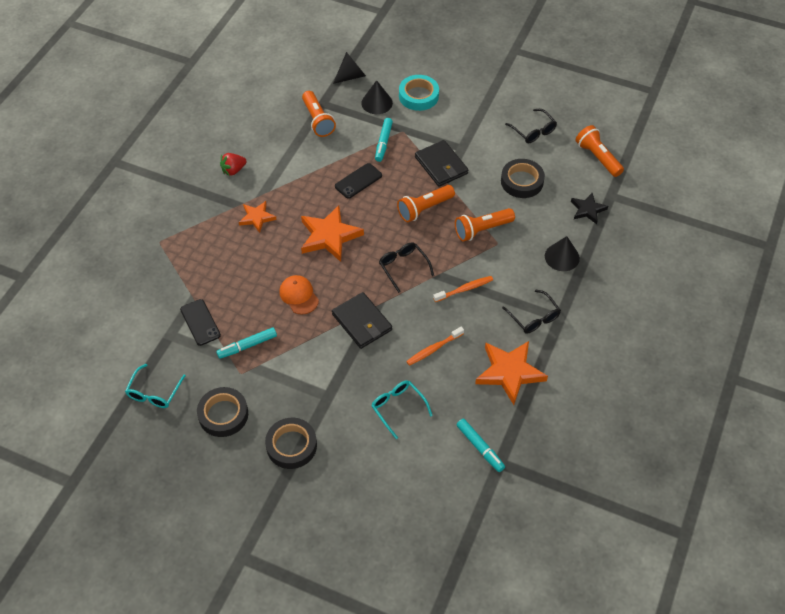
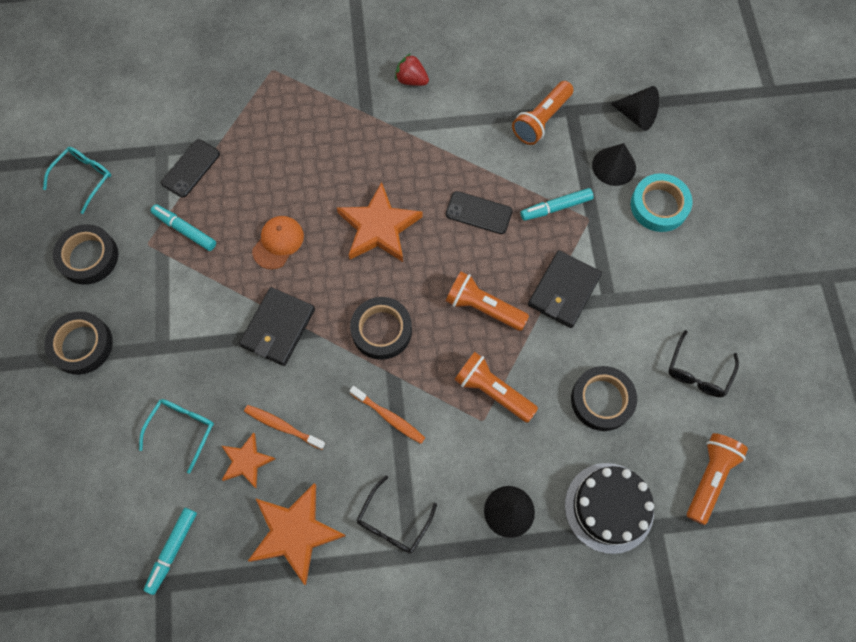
camera: 60 degrees right, 15 degrees up
turquoise glasses [125,364,186,408] -> turquoise glasses turned 135 degrees clockwise [43,147,111,214]
orange star [239,201,277,233] -> orange star moved to [222,432,275,488]
black glasses [379,242,434,293] -> black tape [350,297,412,360]
black star [571,193,608,224] -> black cake [565,463,654,554]

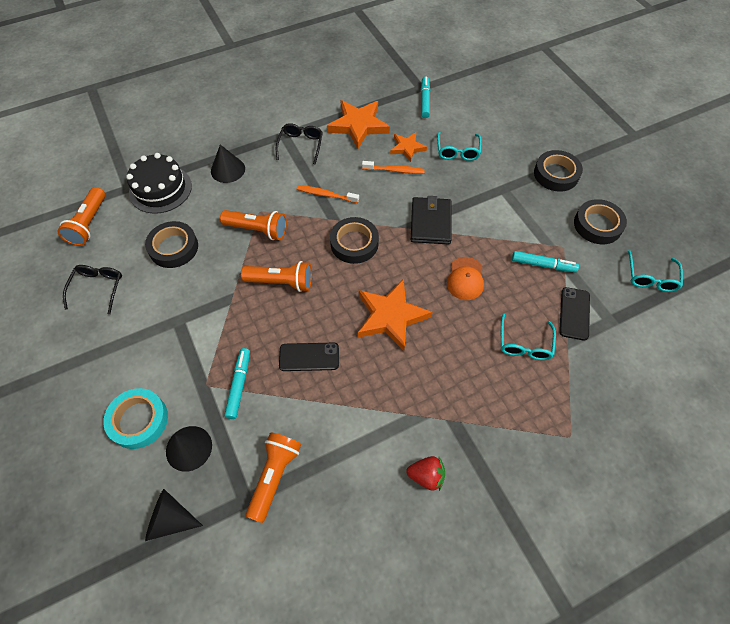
camera: 160 degrees right, 10 degrees down
turquoise marker [521,188,594,221] -> turquoise marker turned 45 degrees counterclockwise [224,348,250,419]
black wallet [528,250,602,328] -> none
none -> turquoise glasses [501,314,556,360]

